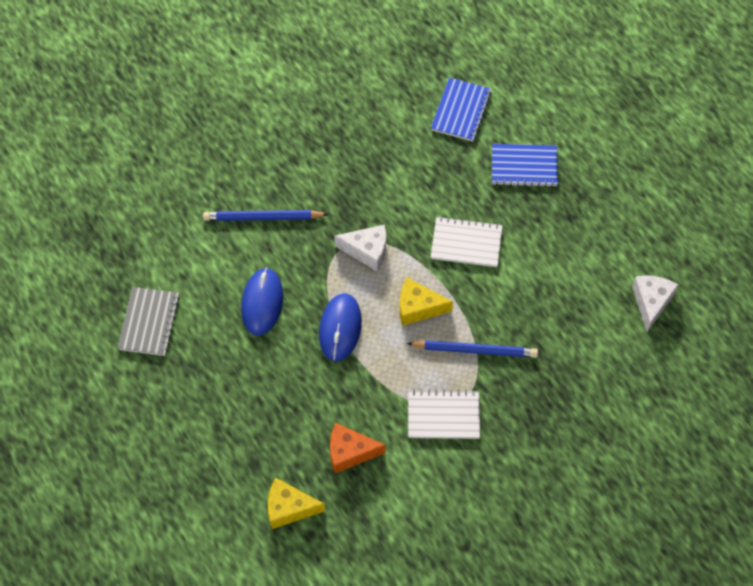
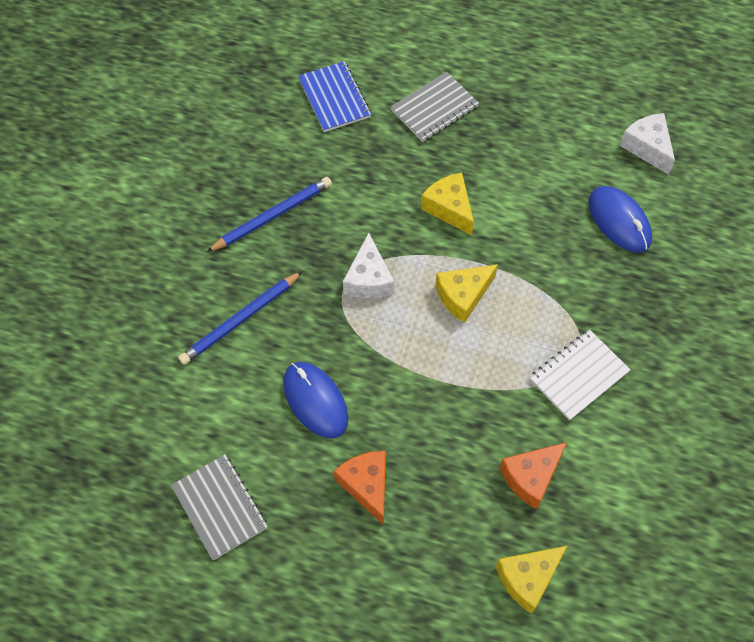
camera: 40 degrees left, 0 degrees up
blue mouse [319,293,362,361] -> blue mouse moved to [589,186,652,253]
white cheese [334,224,386,271] -> white cheese turned 120 degrees clockwise [343,233,394,298]
blue pencil [407,340,538,358] -> blue pencil moved to [206,177,332,252]
white notebook [431,216,503,267] -> yellow cheese [421,172,474,235]
blue notebook [492,144,558,187] -> grey notebook [391,72,479,142]
none -> orange cheese [334,451,386,525]

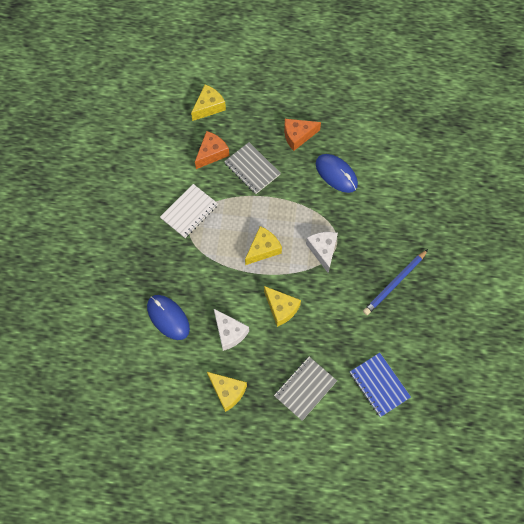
camera: 170 degrees right, 5 degrees up
grey notebook [171,454,268,560] -> grey notebook moved to [224,142,281,194]
blue pencil [178,271,303,365] -> none
orange cheese [334,451,386,525] -> orange cheese turned 105 degrees clockwise [284,119,321,151]
white cheese [620,113,675,175] -> white cheese moved to [214,309,249,351]
none -> yellow cheese [207,372,247,412]

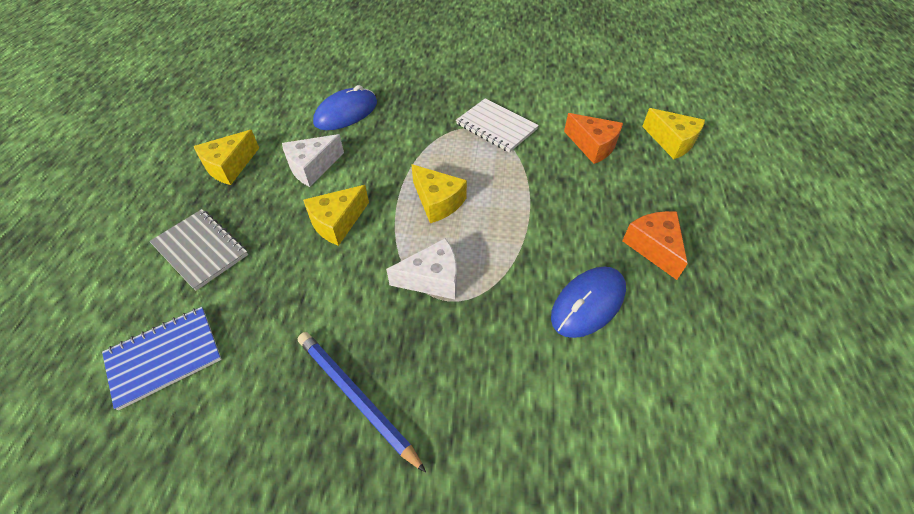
camera: 90 degrees right, 15 degrees down
grey notebook [224,142,281,194] -> none

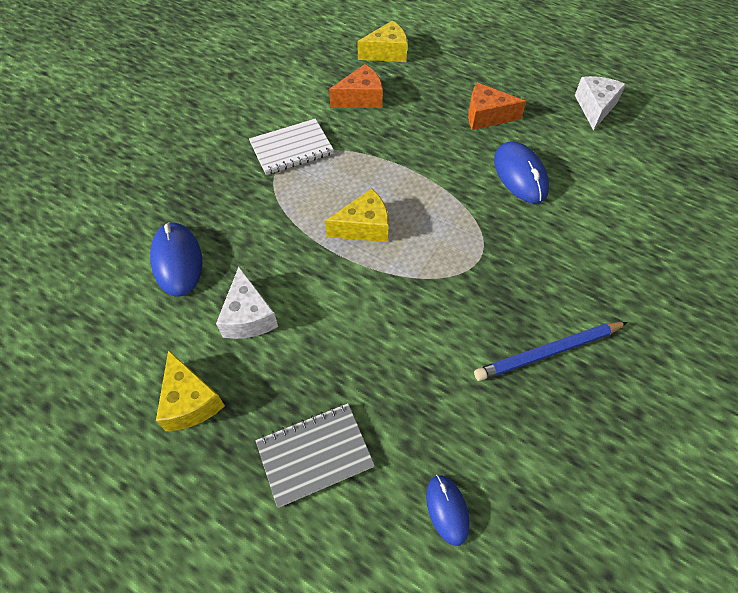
camera: 65 degrees left, 5 degrees up
blue notebook [102,307,222,410] -> blue mouse [426,475,470,546]
yellow cheese [303,185,369,246] -> none
white cheese [386,238,457,299] -> white cheese moved to [575,76,626,130]

